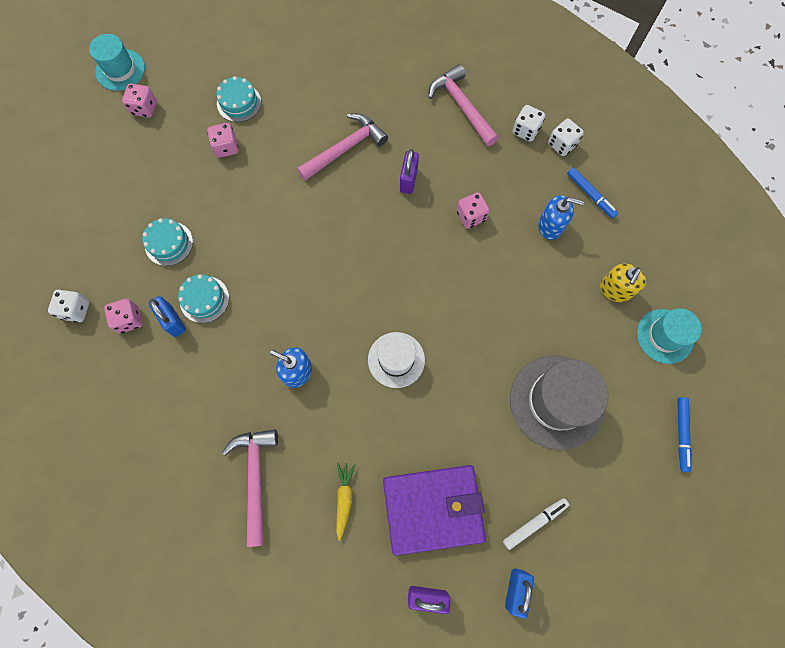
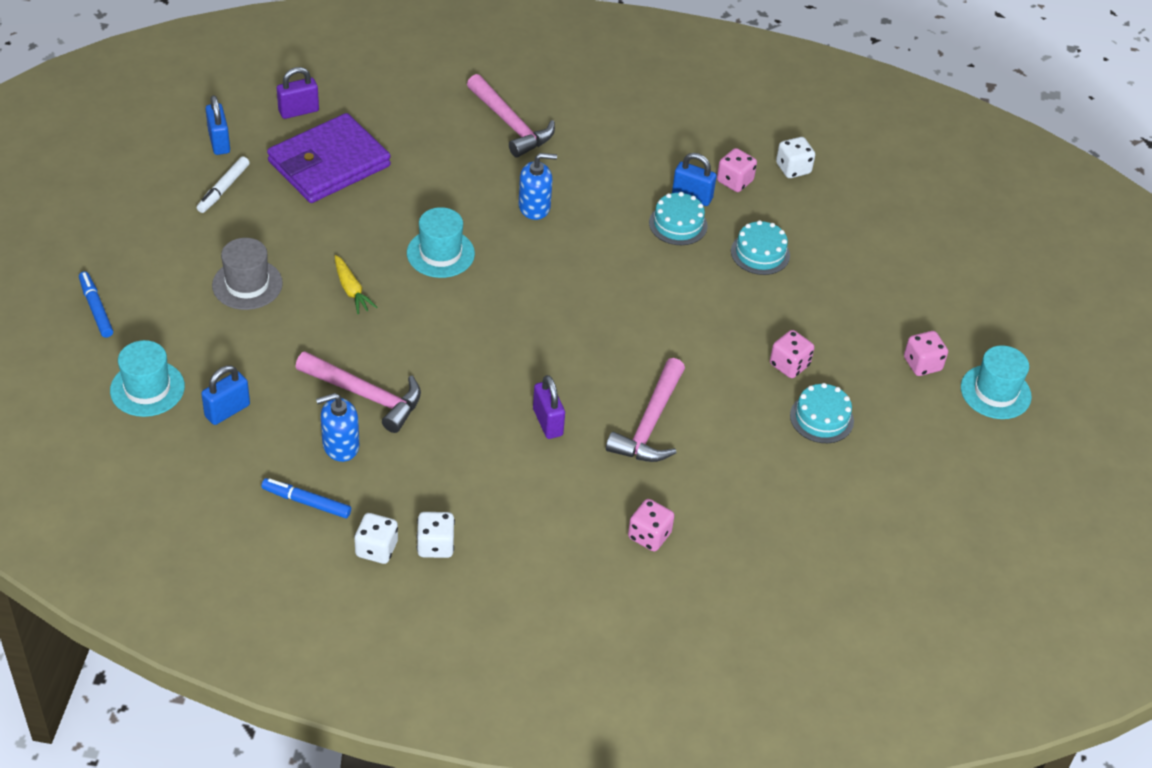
camera: 145 degrees right, 25 degrees down
yellow carrot [336,463,356,541] -> yellow carrot moved to [335,255,377,314]
white hat [368,332,425,388] -> turquoise hat [407,207,475,278]
pink hammer [428,64,499,146] -> pink hammer moved to [295,351,421,433]
pink dice [456,192,490,229] -> pink dice moved to [628,499,674,551]
grey hat [510,355,609,450] -> grey hat [212,238,283,310], size x0.62
yellow soap dispenser [600,264,646,302] -> blue padlock [201,365,250,425]

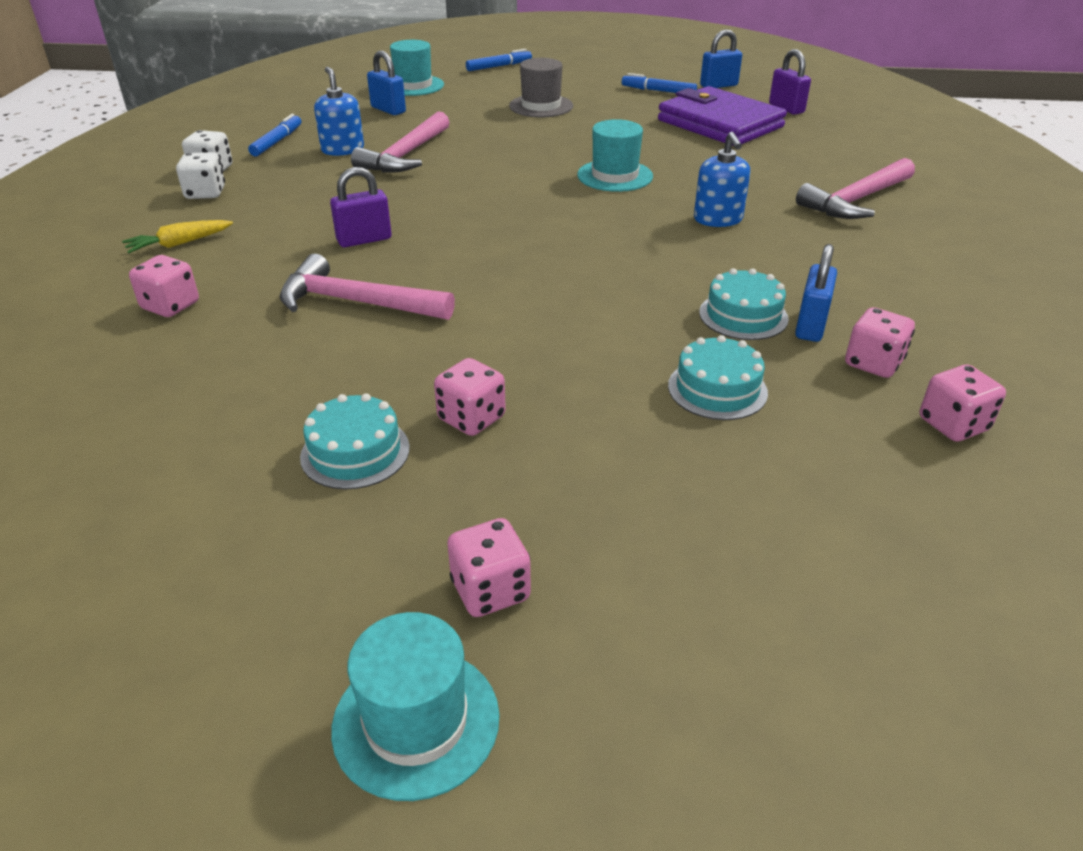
camera: 90 degrees right, 10 degrees down
white marker [197,156,250,213] -> blue marker [622,73,697,93]
yellow carrot [335,255,377,314] -> yellow carrot moved to [122,220,233,253]
white dice [776,137,815,178] -> pink dice [920,365,1006,442]

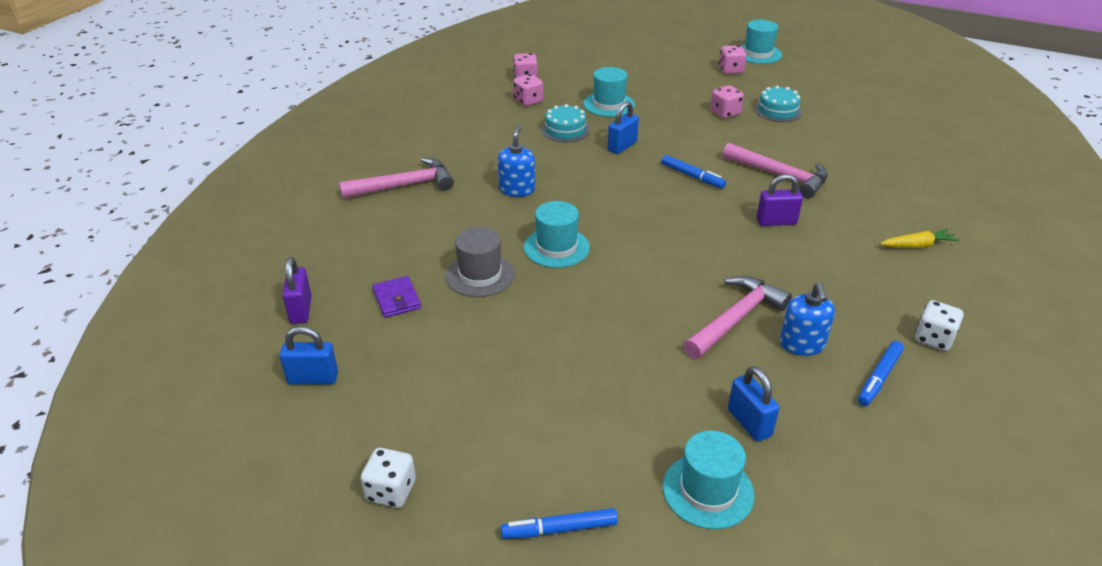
camera: 160 degrees left, 0 degrees up
pink dice [129,255,199,317] -> none
white dice [176,152,225,199] -> white dice moved to [361,448,416,508]
grey hat [509,58,573,117] -> grey hat moved to [446,227,515,297]
blue marker [622,73,697,93] -> blue marker moved to [661,155,726,189]
purple wallet [658,86,787,146] -> purple wallet [372,276,421,318], size x0.44
turquoise cake [668,335,768,420] -> turquoise hat [583,67,635,117]
blue padlock [795,244,837,342] -> blue padlock moved to [608,101,639,154]

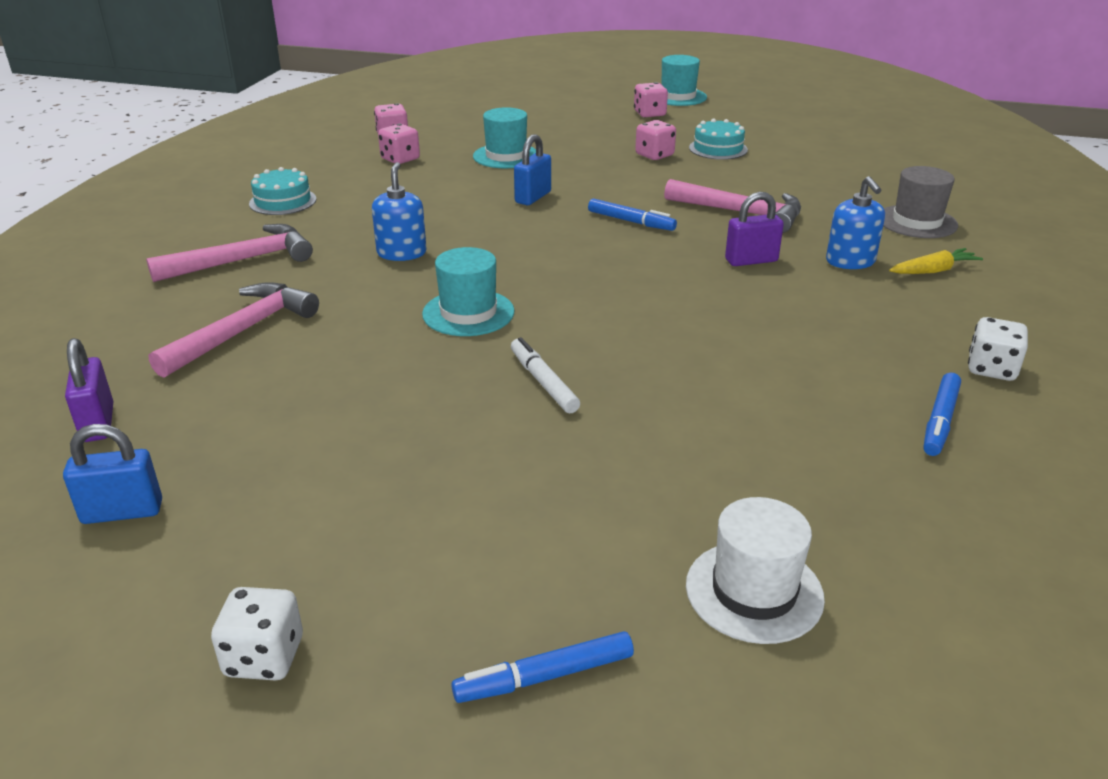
camera: 10 degrees left, 5 degrees down
purple wallet [372,276,421,318] -> none
grey hat [446,227,515,297] -> grey hat moved to [883,166,958,238]
turquoise cake [542,104,590,142] -> turquoise cake moved to [249,167,316,215]
turquoise hat [663,431,755,529] -> white hat [686,497,825,644]
pink hammer [683,276,792,359] -> pink hammer moved to [149,282,319,378]
blue padlock [728,366,779,442] -> none
blue soap dispenser [780,282,835,356] -> blue soap dispenser moved to [826,176,885,269]
none -> white marker [511,337,580,413]

